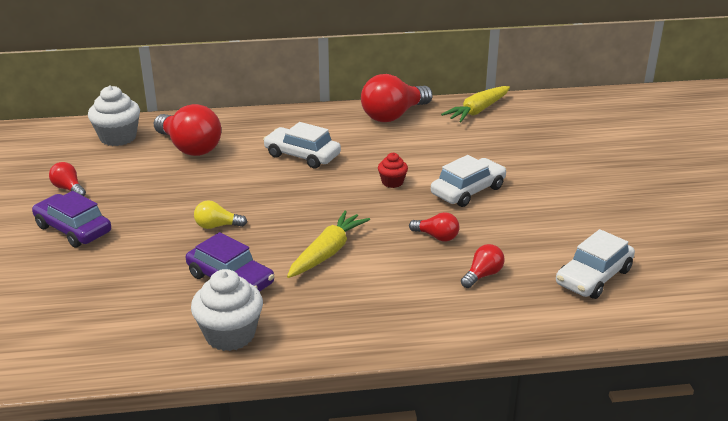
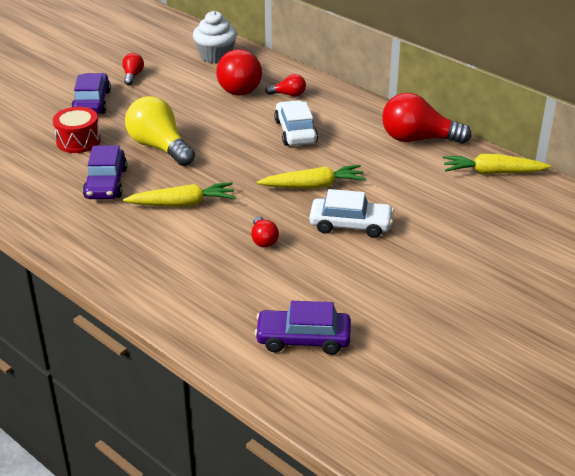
camera: 50 degrees right, 5 degrees up
white cupcake [191,269,263,351] -> none
yellow light bulb [194,200,247,229] -> yellow light bulb [125,96,195,166], size x2.05
red cupcake [378,153,408,188] -> yellow carrot [257,165,366,189]
red light bulb [461,244,504,288] -> red light bulb moved to [265,74,306,97]
white car [556,229,635,299] -> purple car [254,301,351,355]
none -> red drum [53,107,101,153]

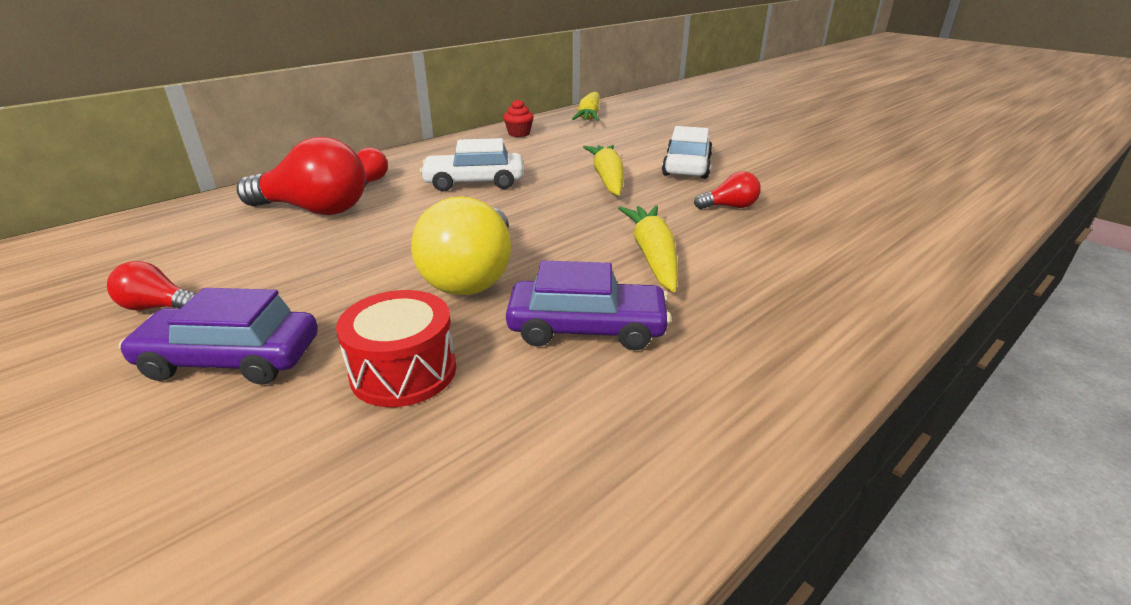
camera: 85 degrees left, 5 degrees down
yellow light bulb [125,96,195,166] -> yellow light bulb turned 45 degrees counterclockwise [411,196,511,295]
white cupcake [193,11,237,64] -> none
purple car [254,301,351,355] -> none
red light bulb [382,93,472,144] -> red cupcake [503,99,534,137]

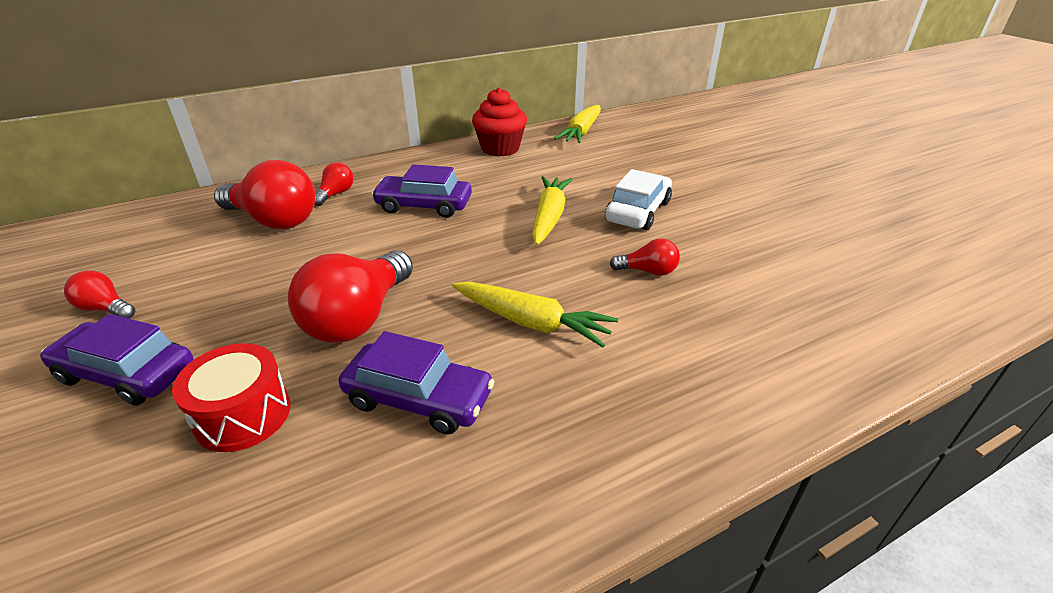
camera: 15 degrees right, 5 degrees up
yellow light bulb [411,196,511,295] -> red light bulb [288,250,413,343]
white car [420,138,524,191] -> purple car [371,164,472,218]
red cupcake [503,99,534,137] -> red cupcake [472,88,527,157], size x1.82
yellow carrot [618,205,678,292] -> yellow carrot turned 105 degrees clockwise [452,282,618,347]

